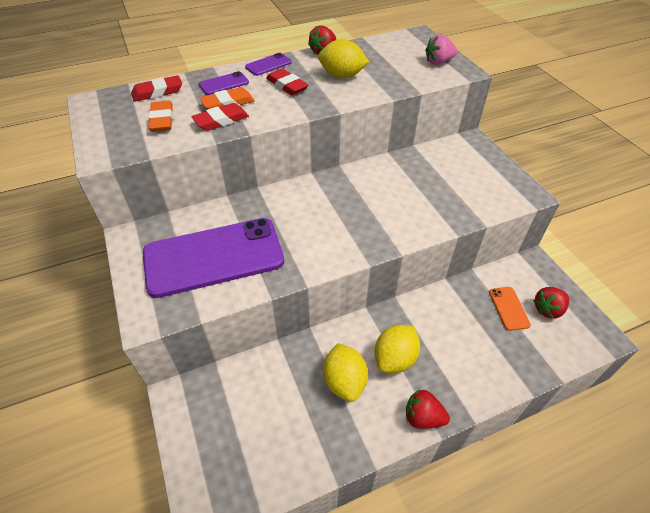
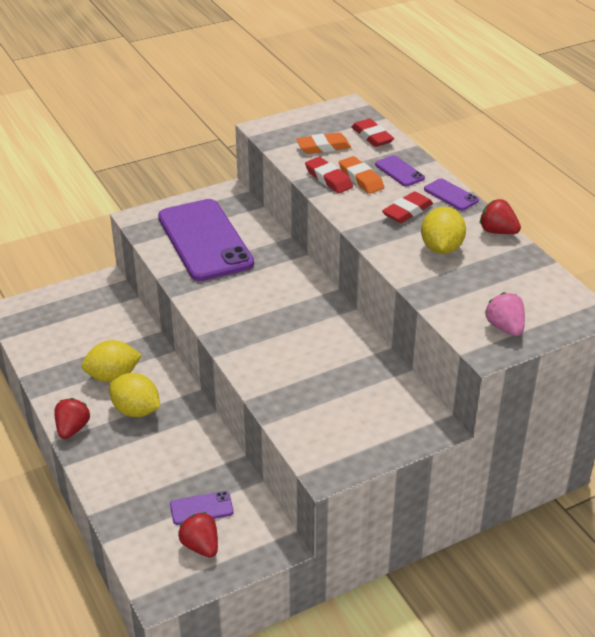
camera: 85 degrees right, 10 degrees down
orange phone [489,287,531,331] -> purple phone [170,491,234,525]

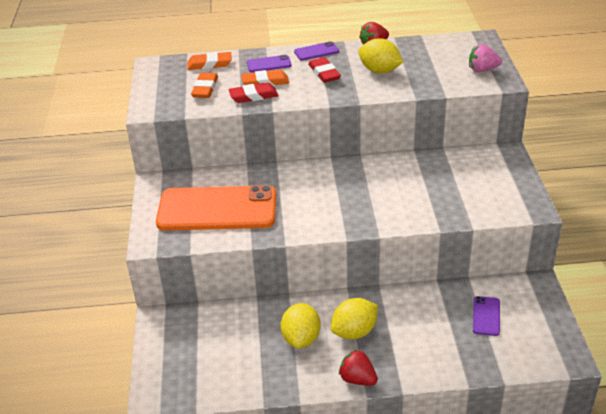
camera: 65 degrees left, 0 degrees up
purple phone [158,199,254,281] -> orange phone [156,185,276,231]
red strawberry [178,512,218,558] -> none
red eraser [352,119,394,147] -> orange eraser [187,52,232,70]

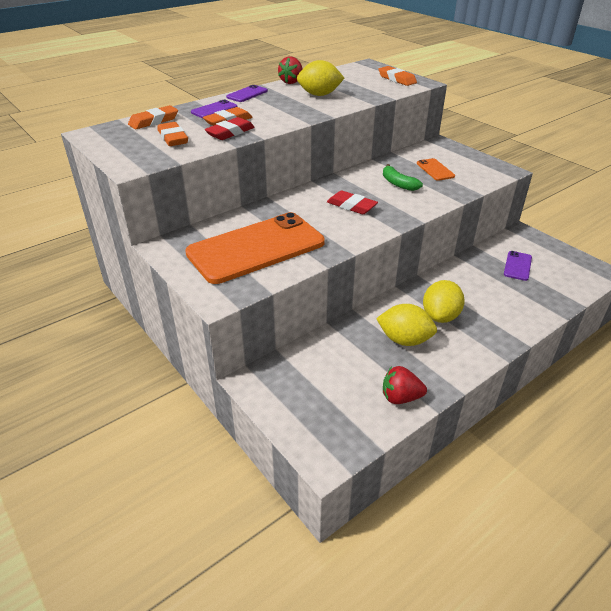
camera: 35 degrees left, 0 degrees up
yellow lemon [281,303,321,348] -> yellow lemon turned 45 degrees counterclockwise [376,304,437,346]
red eraser [308,57,341,83] -> red eraser moved to [327,190,378,214]
red strawberry [339,350,378,386] -> red strawberry moved to [383,366,427,404]
pink strawberry [469,44,502,72] -> orange eraser [378,66,417,86]
purple phone [473,296,500,336] -> purple phone turned 45 degrees clockwise [504,251,532,281]
none -> green banana [383,164,423,191]
none -> orange phone [417,158,455,181]

